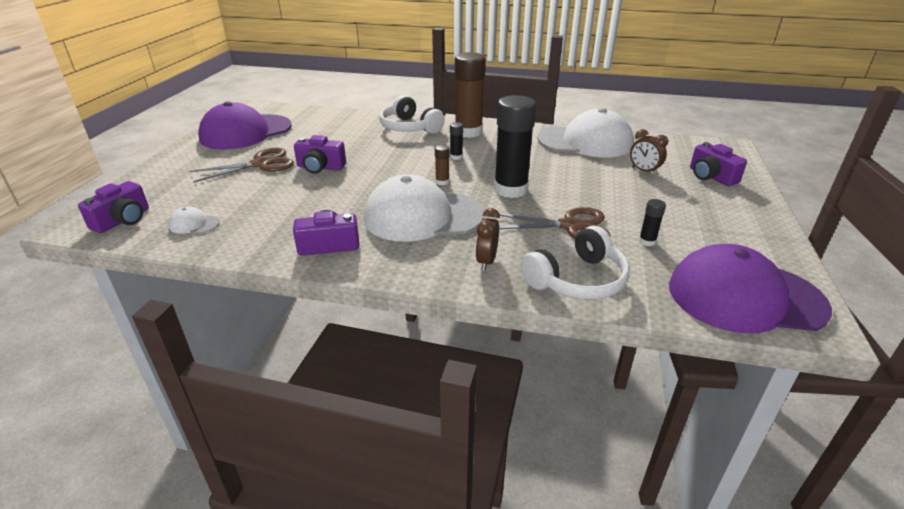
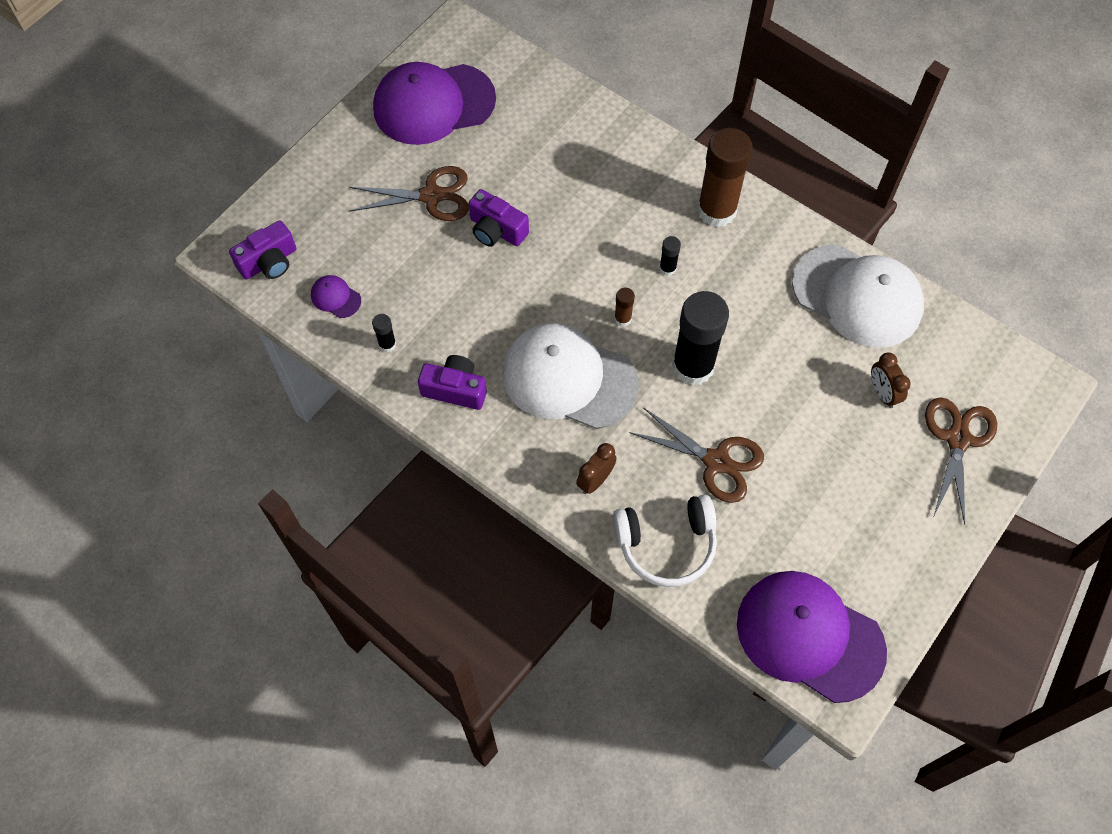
camera: 25 degrees right, 30 degrees up
white cap [169,206,220,234] -> purple cap [311,275,361,318]
white headphones [379,95,445,134] -> none
black glue stick [639,199,666,246] -> black glue stick moved to [372,314,396,352]
purple camera [690,142,747,186] -> brown scissors [925,397,997,525]

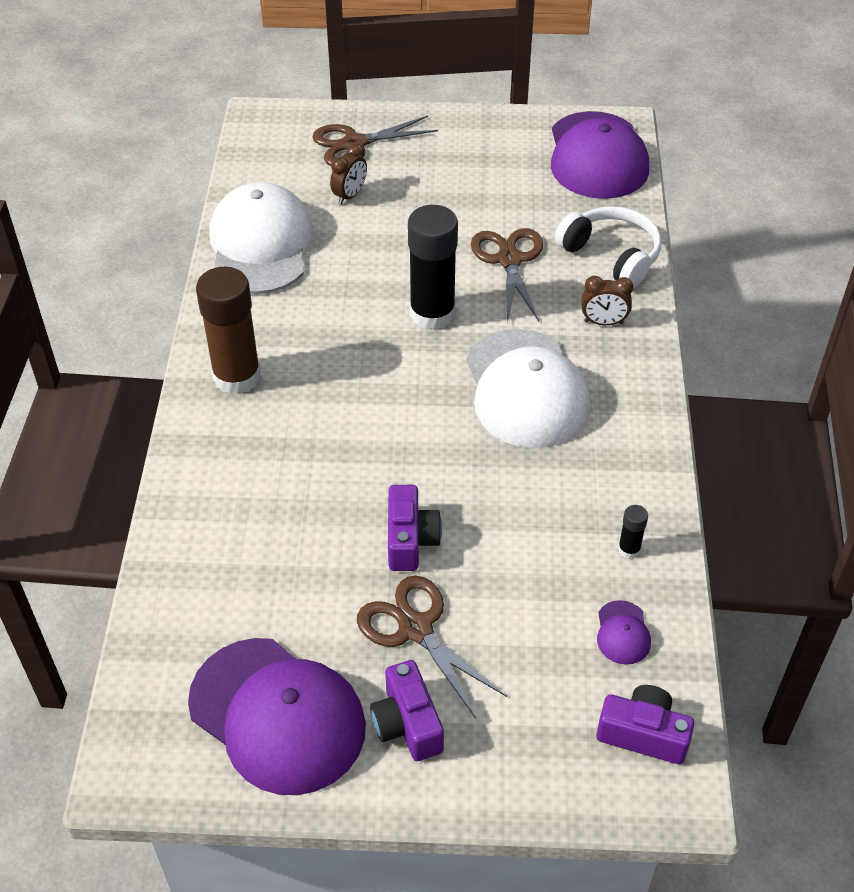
camera: 125 degrees left, 15 degrees down
purple camera [418,355,487,410] -> purple camera moved to [370,660,444,761]
brown glue stick [614,288,635,326] -> none
black glue stick [659,236,681,276] -> none

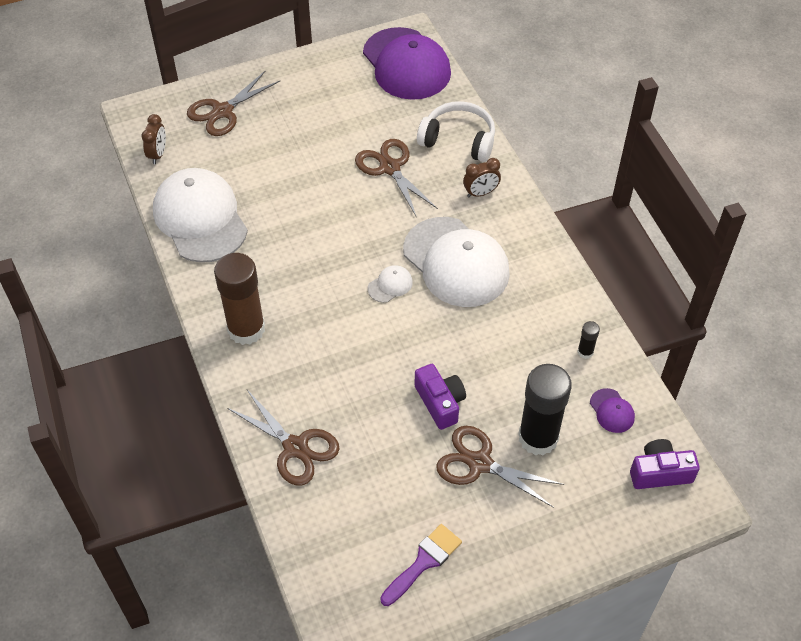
camera: 25 degrees left, 5 degrees up
purple cap [188,638,366,795] -> purple brush [380,524,462,606]
brown clock [330,143,367,205] -> brown clock moved to [142,114,166,164]
purple camera [370,660,444,761] -> none
black glue stick [408,205,458,330] -> black glue stick moved to [518,364,572,456]
none -> brown scissors [227,390,340,486]
none -> white cap [368,265,413,303]

